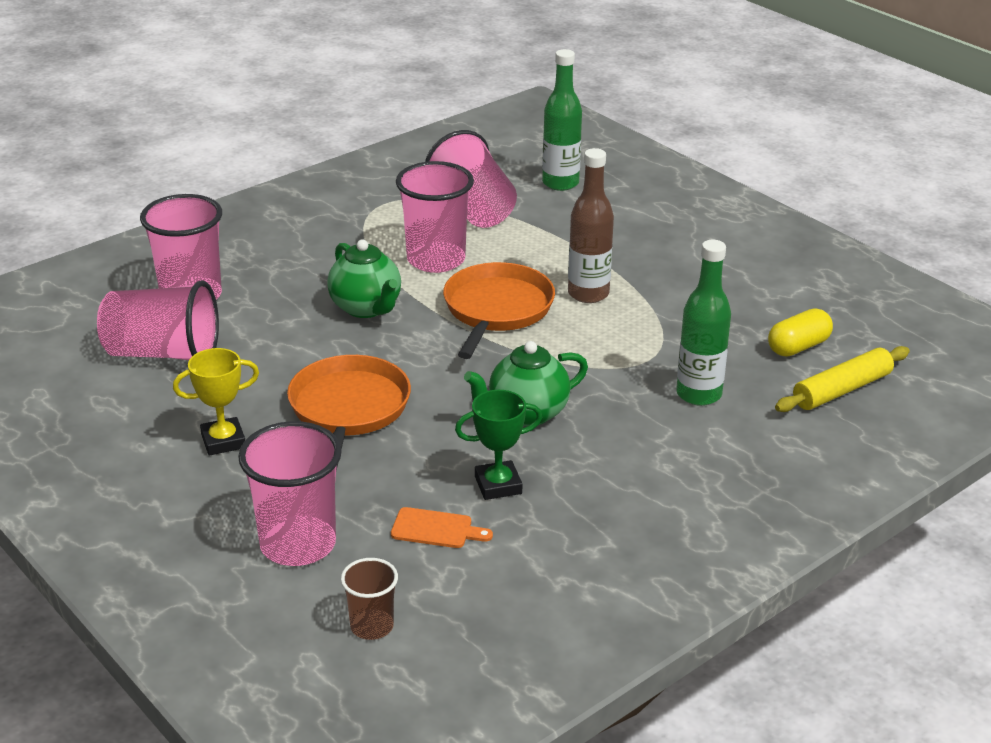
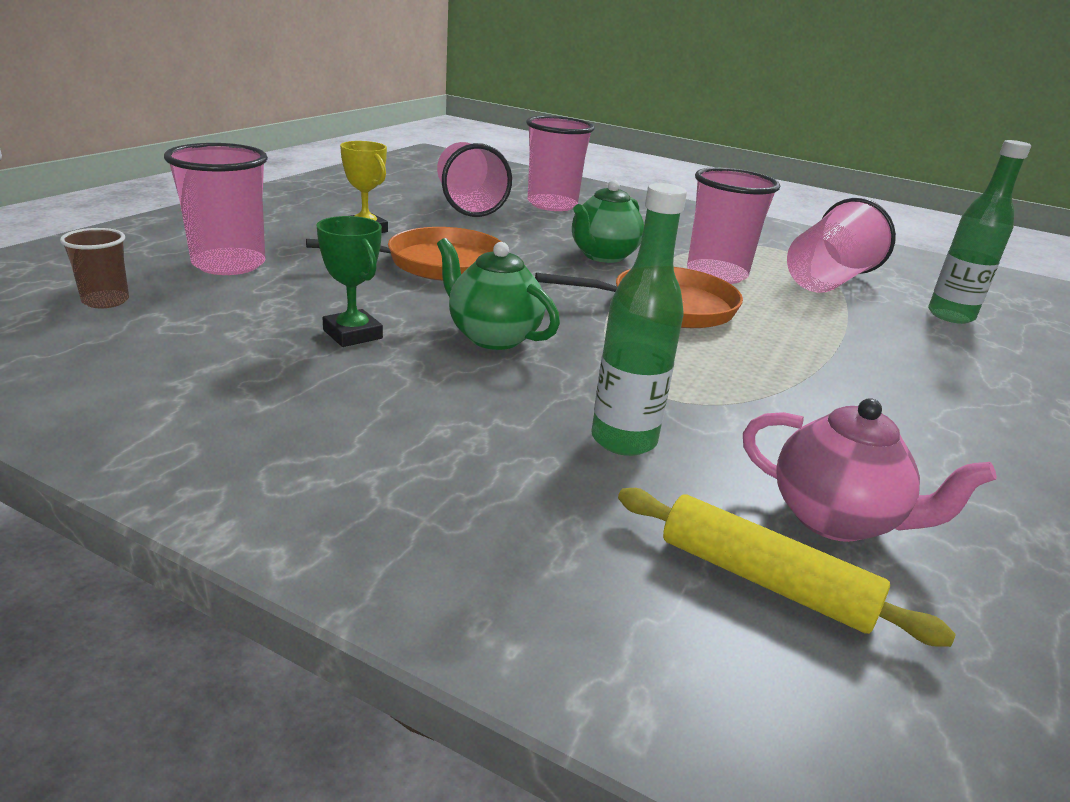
camera: 65 degrees right, 5 degrees down
orange cutting board [391,507,493,548] -> none
brown bottle [568,148,614,303] -> none
yellow capsule [768,309,833,356] -> pink teapot [743,398,997,542]

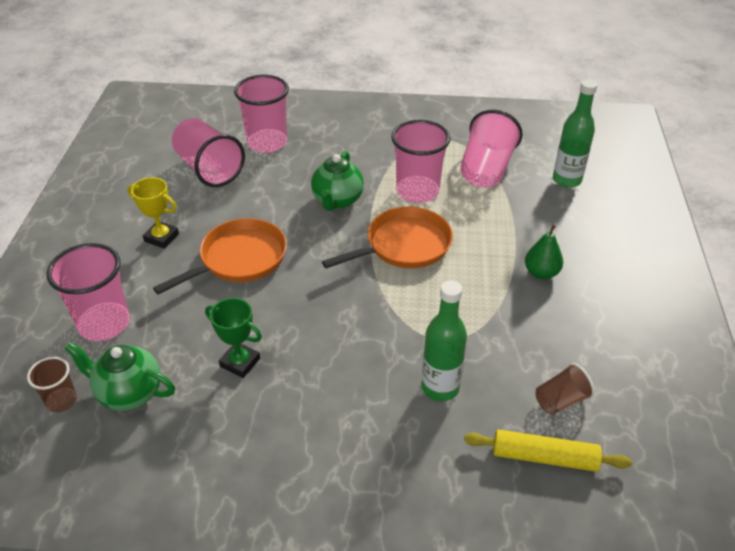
camera: 20 degrees left, 15 degrees up
green teapot [437,238,560,350] -> green teapot moved to [65,342,175,411]
pink teapot [743,398,997,542] -> brown cup [535,363,595,415]
none -> green pear [525,225,563,280]

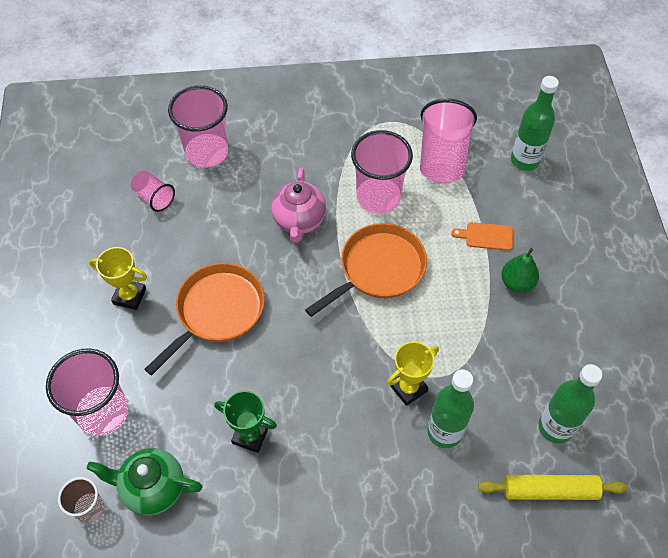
camera: 10 degrees left, 15 degrees up
pink cup [172,118,245,187] -> pink cup [130,171,175,212], size x0.54
green teapot [311,151,364,211] -> pink teapot [271,168,326,243]
brown cup [535,363,595,415] -> green bottle [539,364,602,444]
none -> yellow trophy [387,341,439,406]
none -> orange cutting board [451,222,513,251]

